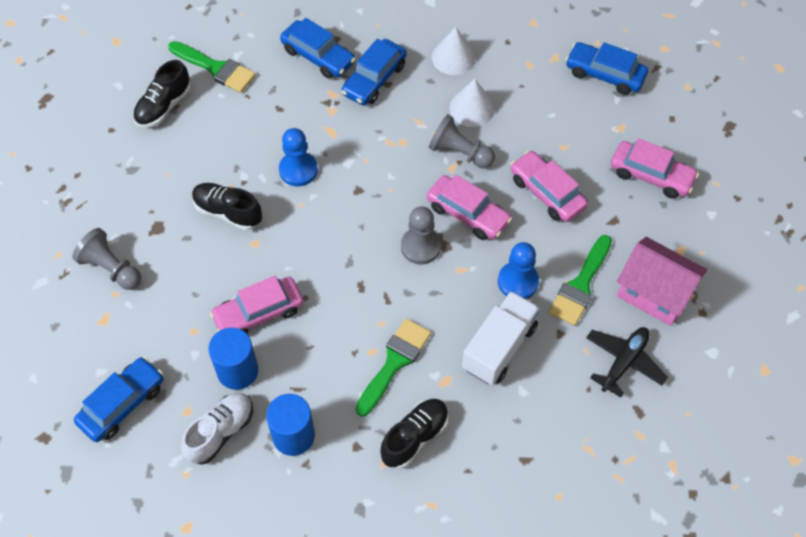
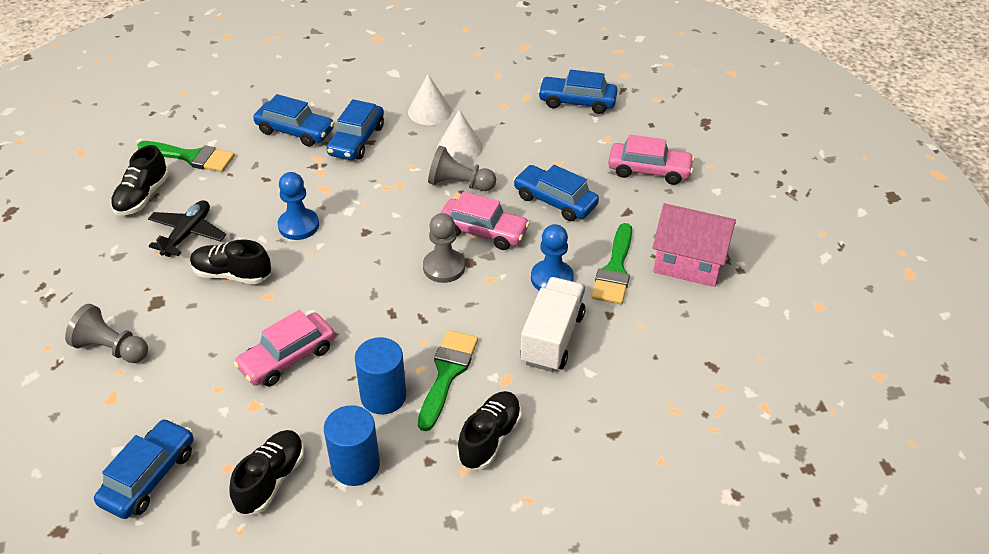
camera: 15 degrees left, 15 degrees down
white shoe [181,393,253,465] -> black shoe [230,430,304,515]
blue cylinder [209,328,258,390] -> blue cylinder moved to [355,337,406,415]
pink car [510,150,588,222] -> blue car [513,165,599,221]
black plane [586,327,668,398] -> black plane moved to [148,200,226,257]

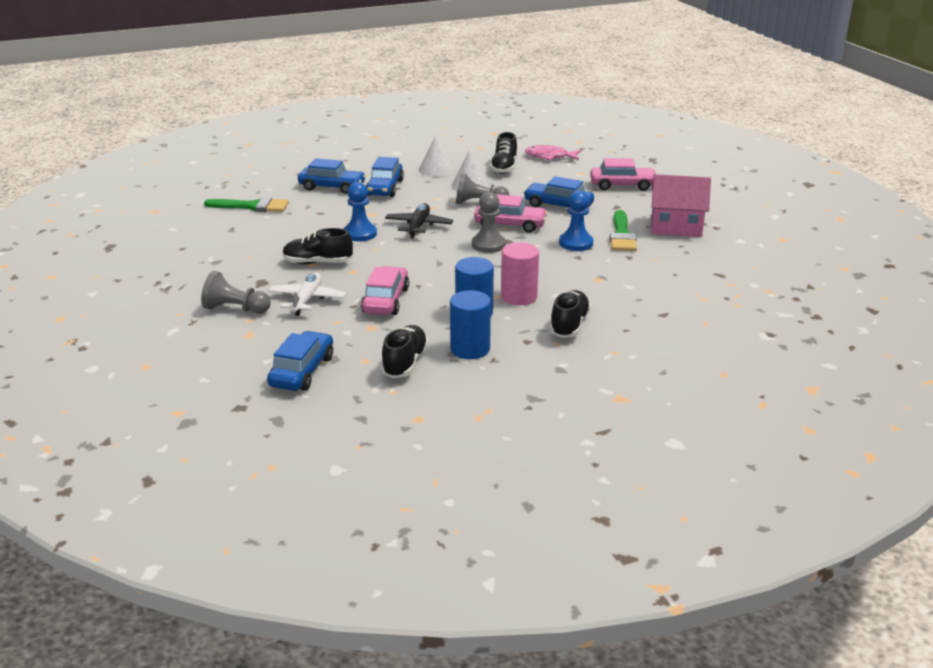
camera: 10 degrees left, 15 degrees down
black shoe [110,145,169,216] -> black shoe moved to [490,132,517,174]
black plane [148,200,226,257] -> black plane moved to [385,203,453,238]
pink car [234,310,335,387] -> pink car turned 150 degrees clockwise [361,266,409,315]
green brush [418,330,478,431] -> pink cylinder [501,243,539,305]
white truck [520,277,585,372] -> none
blue car [538,70,617,114] -> pink fish [525,145,581,160]
none -> white plane [268,272,346,316]

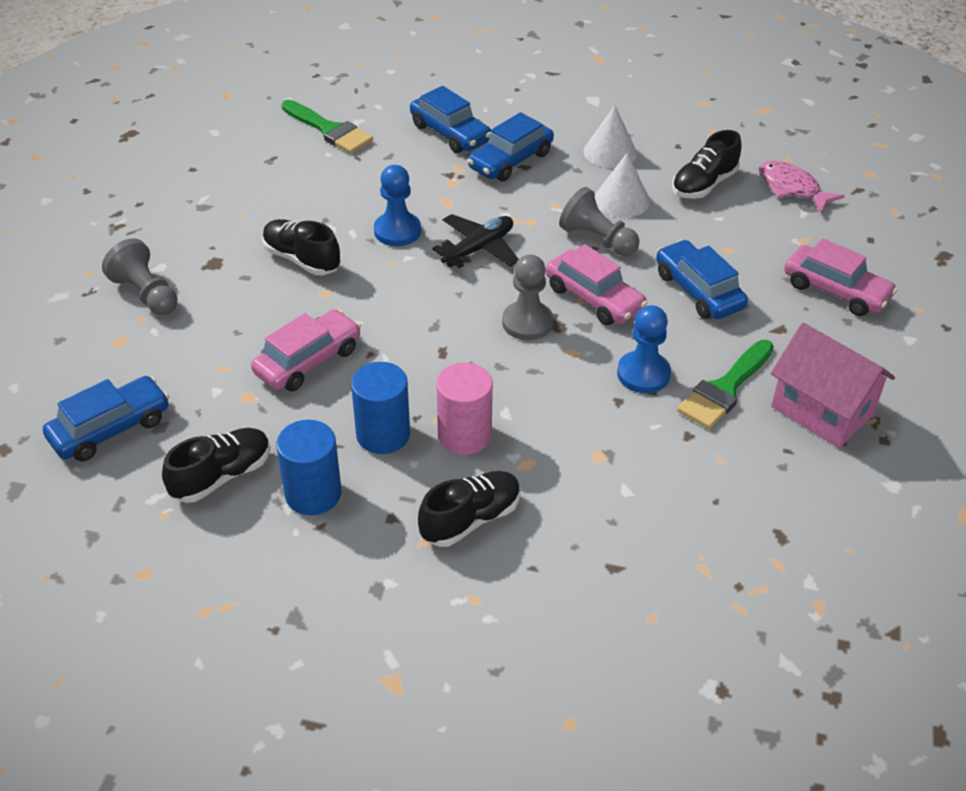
camera: 35 degrees right, 15 degrees up
white plane [268,272,346,316] -> none

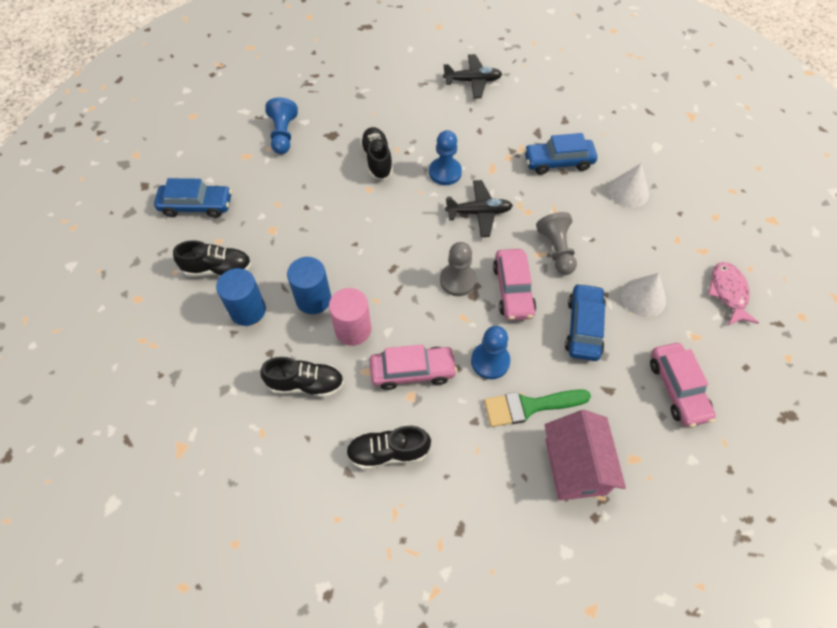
camera: 40 degrees right, 15 degrees up
grey pawn [102,238,177,315] -> blue pawn [265,97,298,154]
pink car [251,309,361,391] -> pink car moved to [370,344,458,390]
green brush [282,100,373,154] -> black plane [443,54,502,99]
blue car [410,86,491,153] -> none
white cone [595,152,650,218] -> white cone moved to [621,273,666,317]
black shoe [672,130,741,199] -> black shoe moved to [346,426,431,470]

